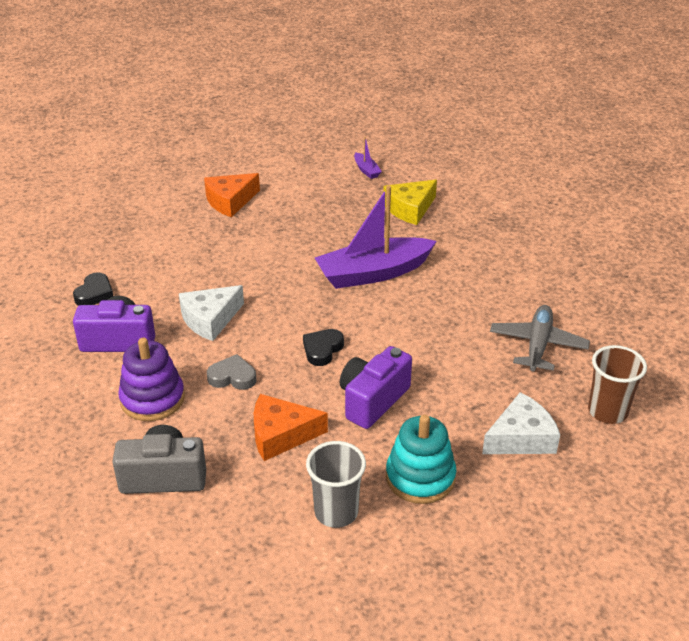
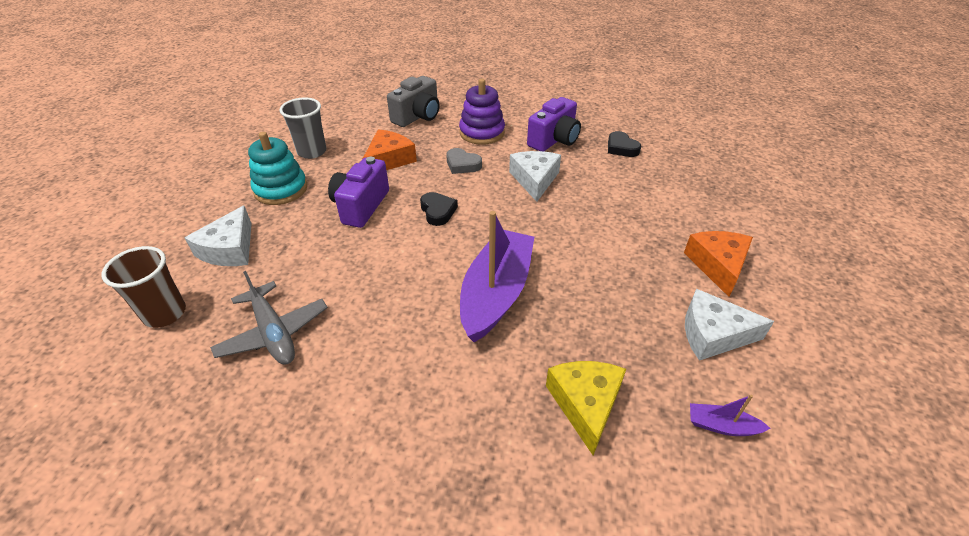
camera: 130 degrees right, 5 degrees up
grey heart [207,354,256,390] -> grey heart turned 75 degrees clockwise [446,148,482,174]
purple camera [340,346,412,429] -> purple camera turned 150 degrees counterclockwise [328,157,389,228]
none -> white cheese [685,289,774,361]

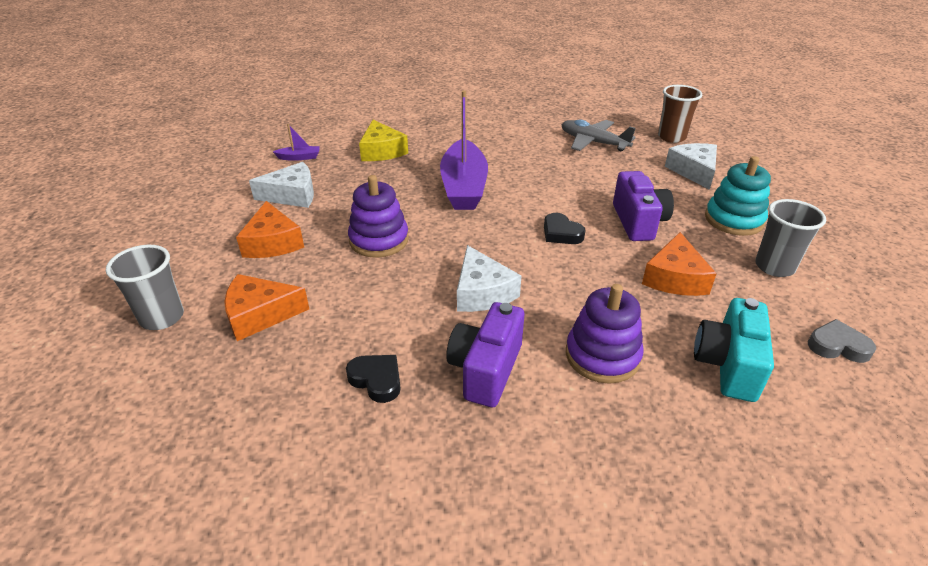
camera: 160 degrees right, 5 degrees down
grey camera [387,76,440,127] -> turquoise camera [694,298,774,402]
grey heart [446,148,482,174] -> grey heart moved to [808,319,876,363]
none -> grey cup [106,245,184,330]
none -> orange cheese [225,274,309,341]
none -> purple stacking toy [348,175,409,258]

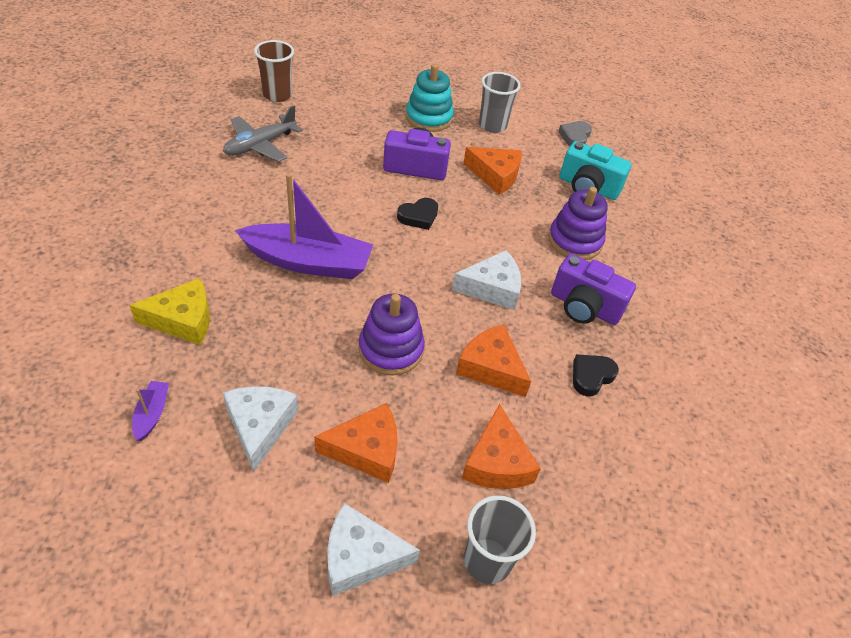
camera: 85 degrees left, 10 degrees up
white cheese [665,143,717,190] -> white cheese moved to [327,503,420,596]
none -> orange cheese [456,325,531,397]

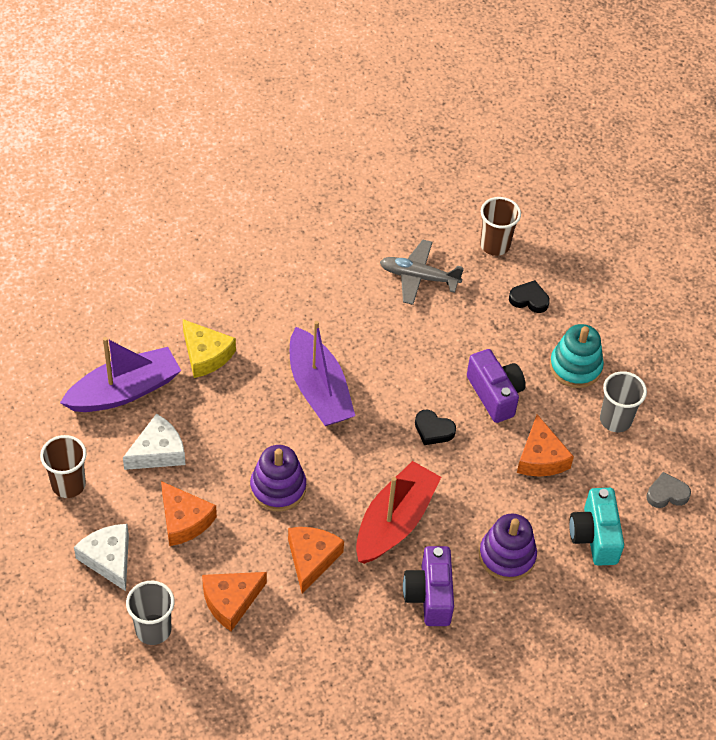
camera: 60 degrees right, 5 degrees up
purple boat [132,381,169,441] -> purple boat [60,337,181,412], size x2.40
white cheese [452,250,521,310] -> red boat [356,461,441,564]
black heart [573,354,619,396] -> black heart moved to [509,280,550,313]
none -> brown cup [40,435,87,498]

